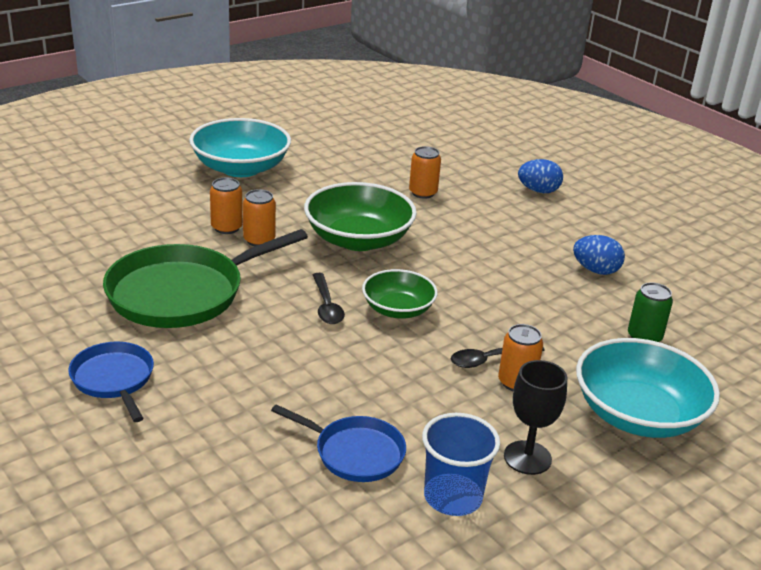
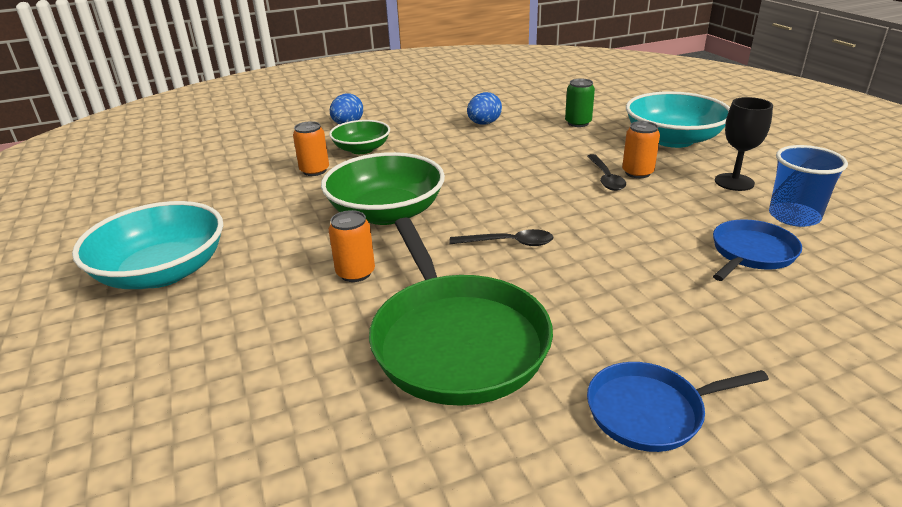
camera: 70 degrees left, 0 degrees up
orange can [210,178,243,234] -> none
green bowl [362,269,438,319] -> green bowl moved to [329,120,390,154]

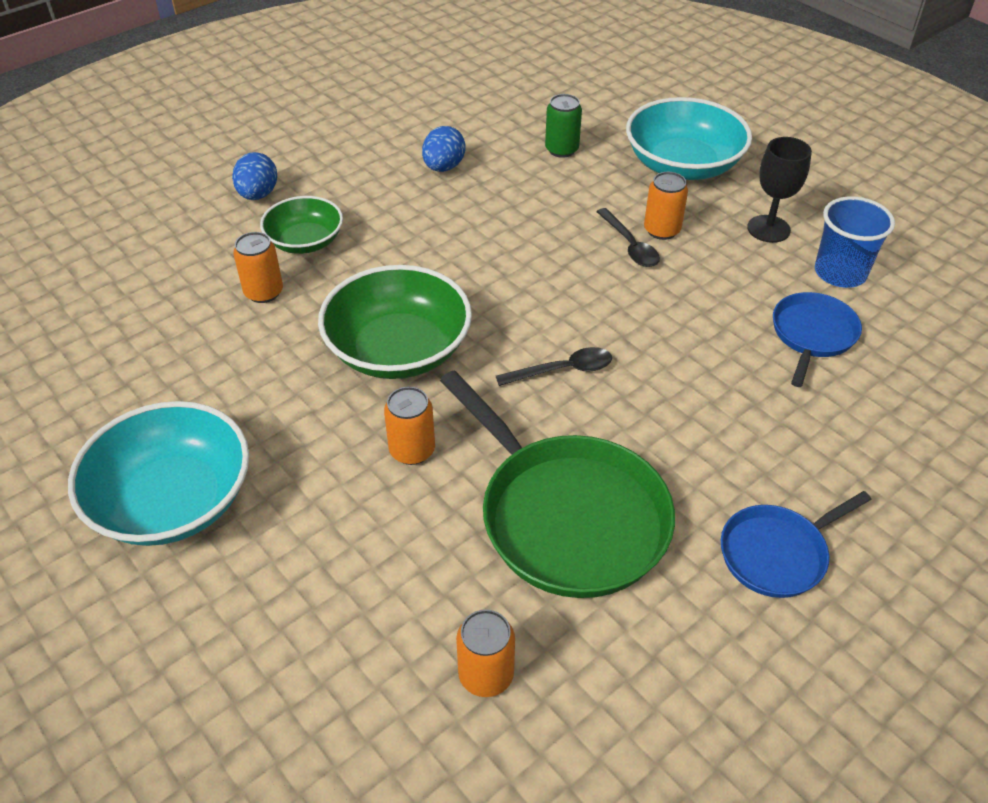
camera: 20 degrees left, 15 degrees up
none -> orange can [456,609,515,697]

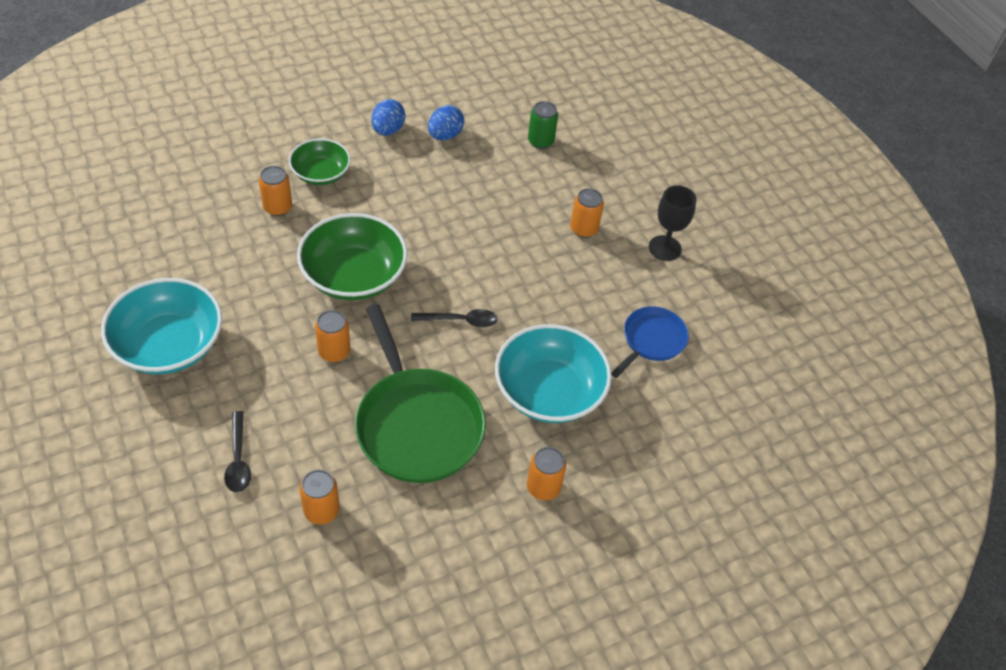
camera: 10 degrees right, 5 degrees up
blue egg [232,152,277,200] -> blue egg moved to [371,99,405,136]
black spoon [596,208,660,267] -> black spoon moved to [224,411,251,492]
turquoise bowl [626,97,752,180] -> turquoise bowl moved to [495,324,612,423]
blue pan [721,491,871,598] -> orange can [527,447,566,500]
blue cup [815,196,895,288] -> none

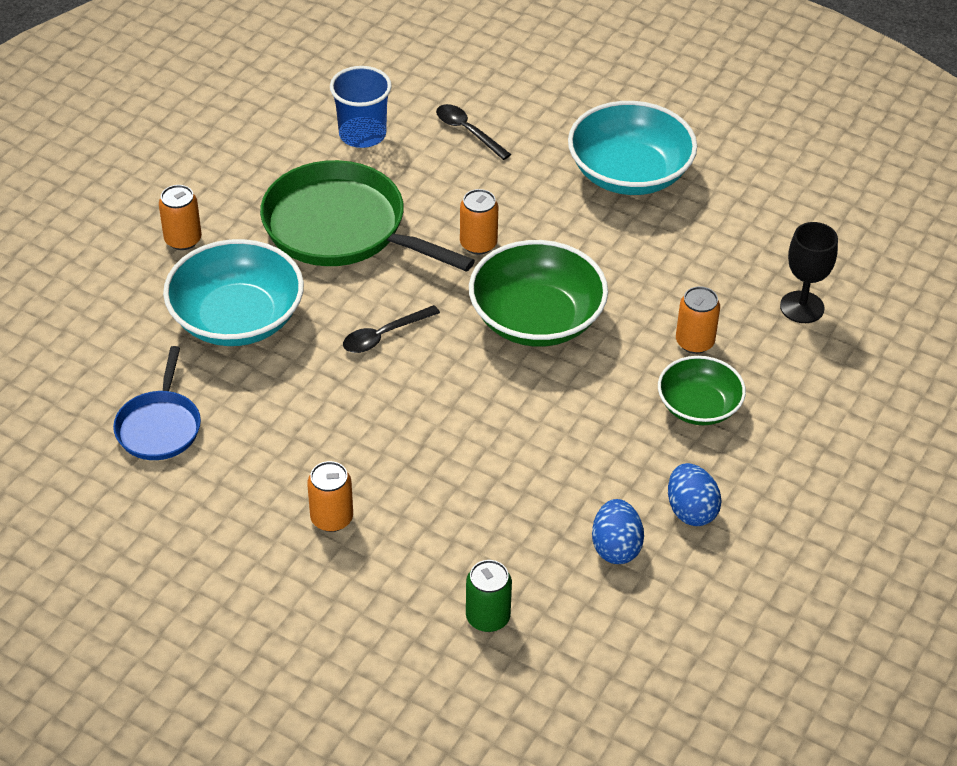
camera: 150 degrees right, 5 degrees down
orange can [300,470,340,524] -> blue cup [330,66,392,148]
black goblet [649,185,696,261] -> black goblet moved to [780,222,838,323]

